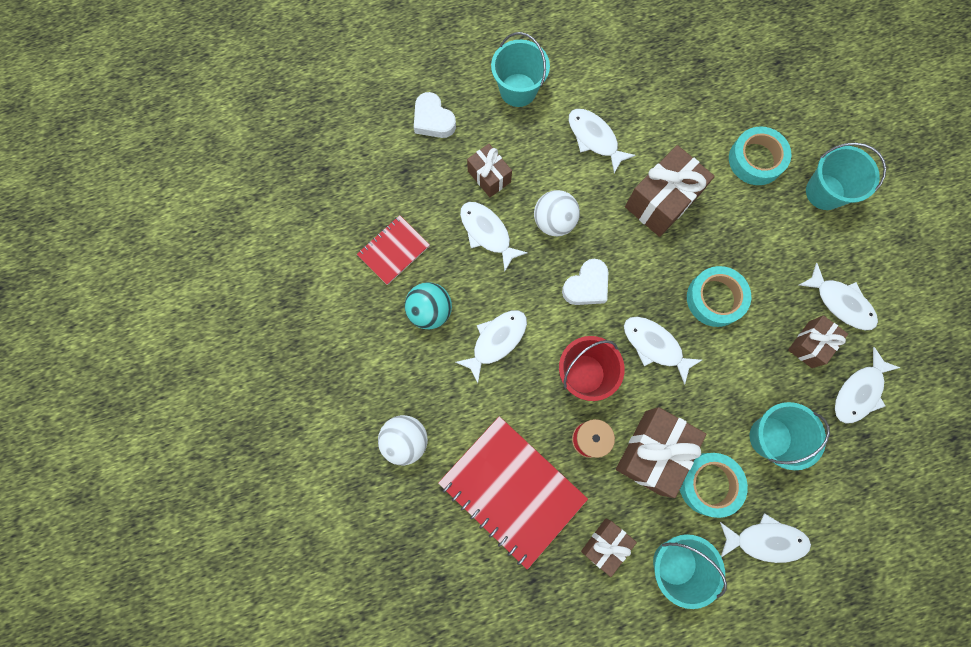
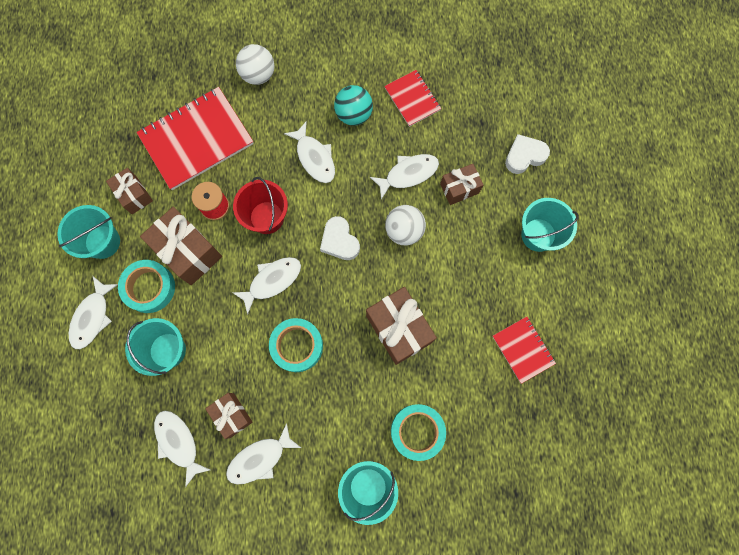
camera: 105 degrees right, 0 degrees up
white fish [568,109,636,174] -> none
none -> red notebook [492,317,556,384]

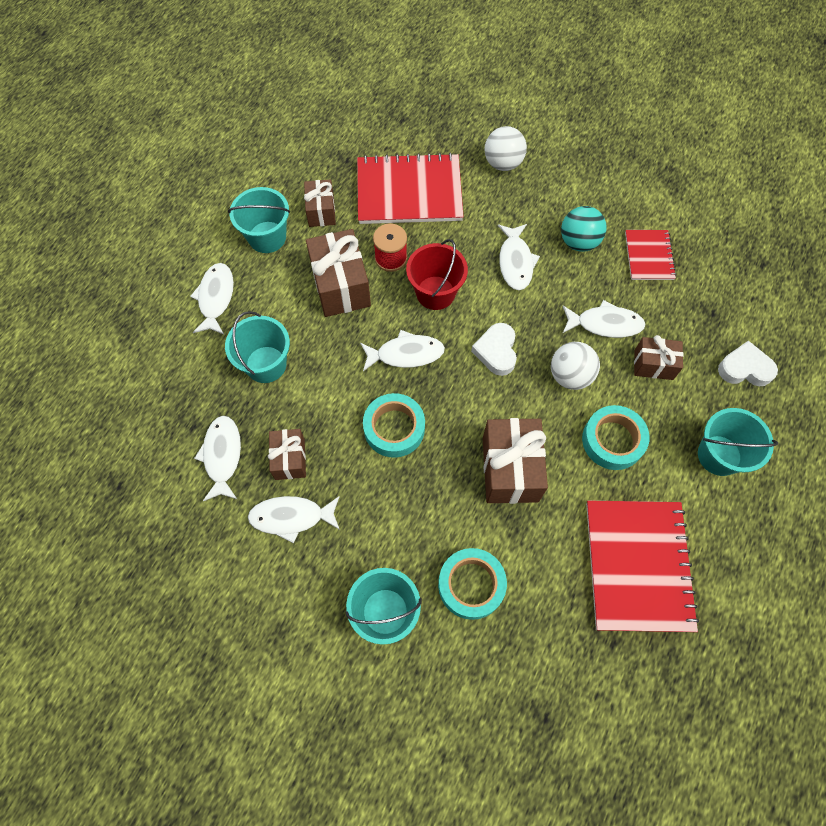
camera: 30 degrees right, 10 degrees down
white fish [69,276,118,349] -> white fish turned 135 degrees clockwise [190,263,234,334]
turquoise tape [118,260,175,313] -> turquoise tape moved to [582,405,649,470]
red notebook [492,317,556,384] -> red notebook [586,500,699,632], size x1.87

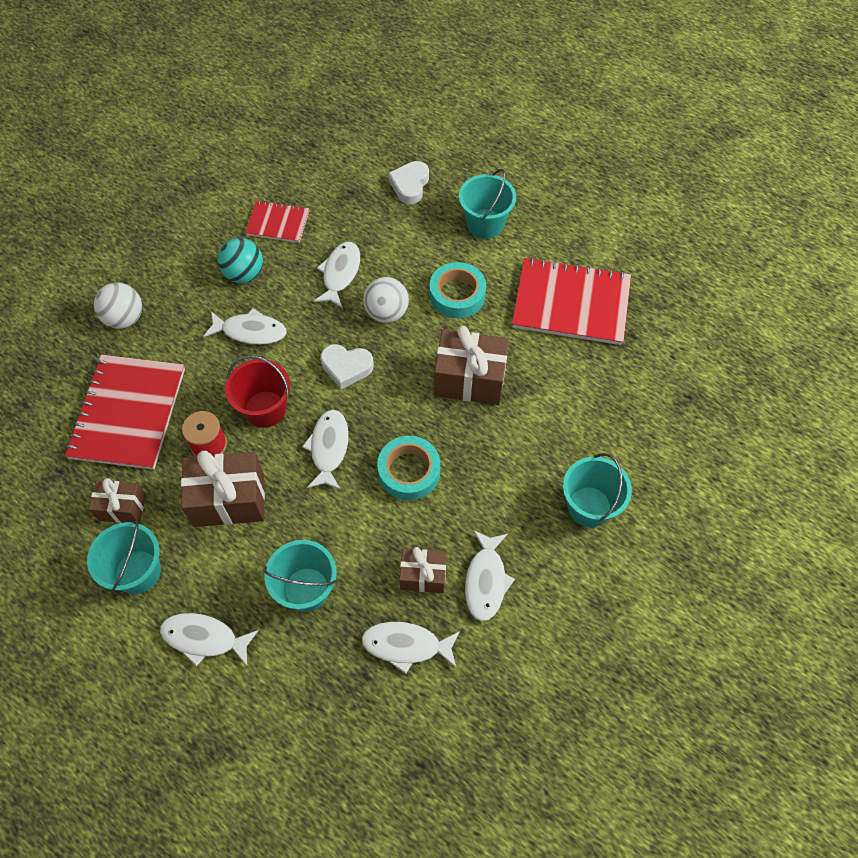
camera: 80 degrees left, 5 degrees down
turquoise tape [438,548,507,620] -> none
brown gift [634,335,684,380] -> none

